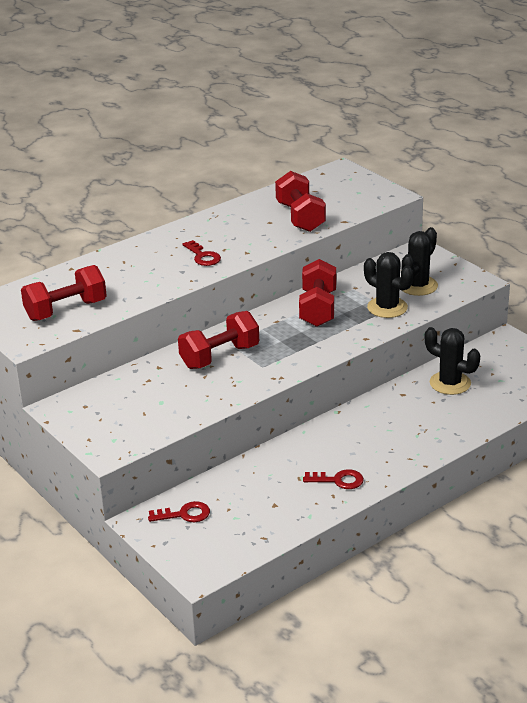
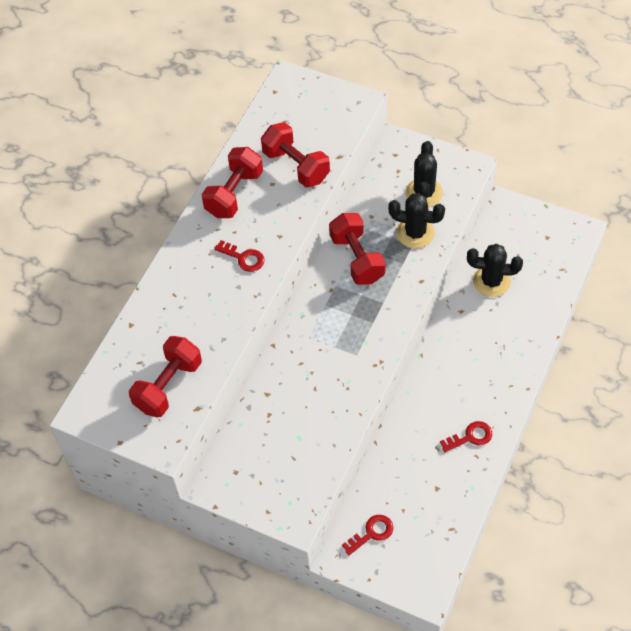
camera: 25 degrees left, 25 degrees up
red dumbbell [178,311,259,369] -> red dumbbell moved to [201,147,263,218]

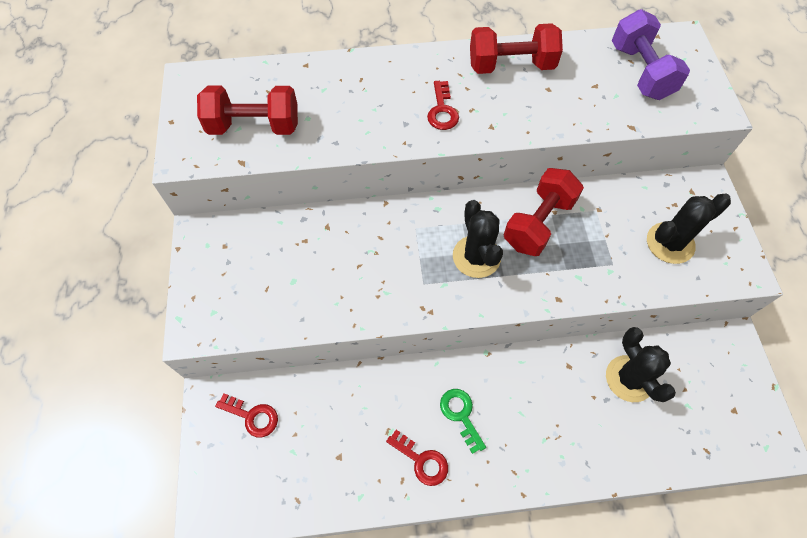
camera: 55 degrees right, 5 degrees up
red dumbbell [261,122,330,187] -> none
black cactus [388,193,445,248] -> black cactus moved to [453,200,503,278]
none -> green key [440,389,486,454]
none -> purple dumbbell [612,9,690,100]

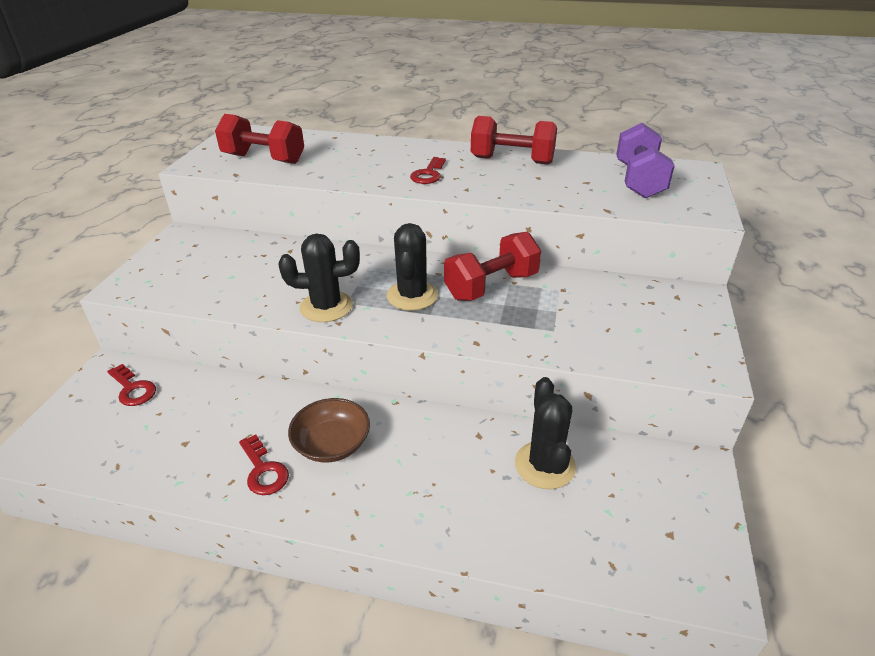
camera: 20 degrees right, 25 degrees down
green key [440,389,486,454] -> brown bowl [288,398,370,462]
black cactus [647,193,731,264] -> black cactus moved to [278,233,360,322]

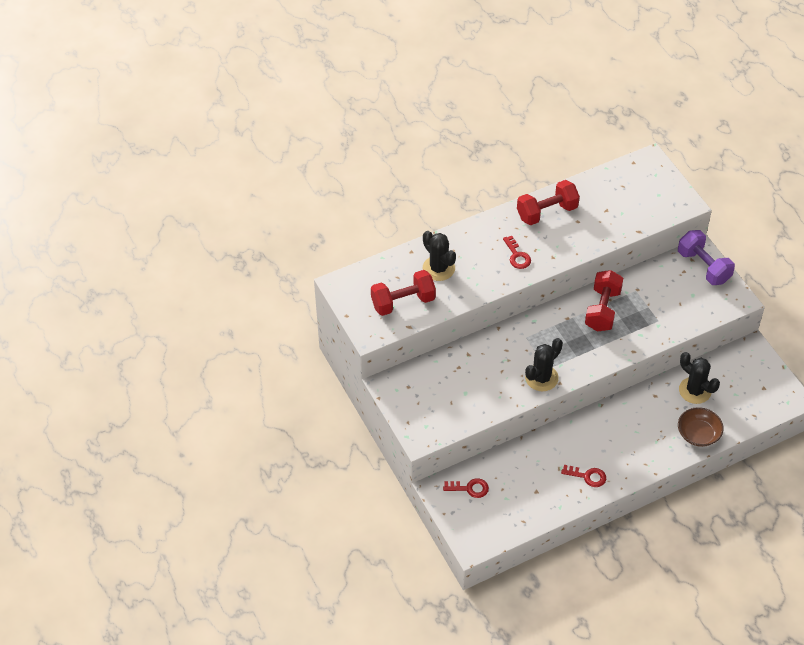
camera: 40 degrees left, 15 degrees up
brown bowl [288,398,370,462] -> brown bowl moved to [678,407,724,447]
black cactus [387,223,438,310] -> black cactus moved to [423,231,456,281]
purple dumbbell [616,123,675,198] -> purple dumbbell moved to [678,230,735,285]

